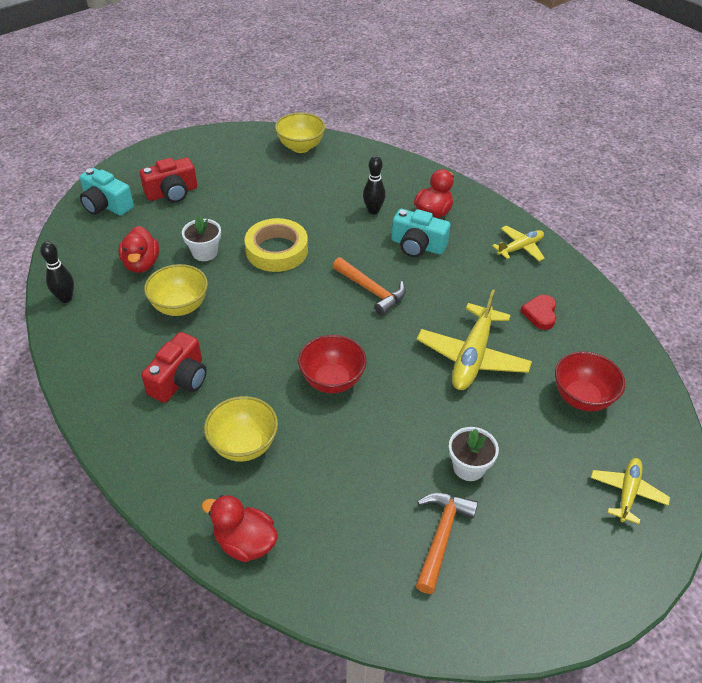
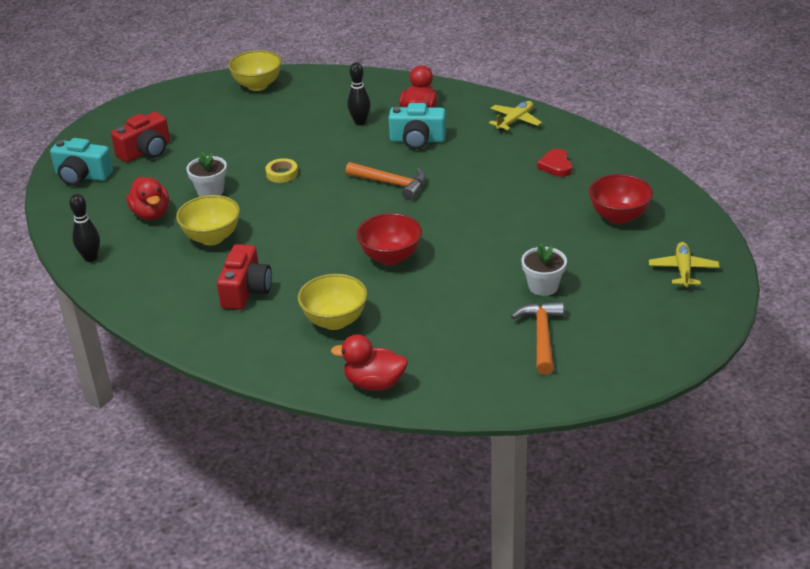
camera: 15 degrees left, 10 degrees down
yellow tape [245,218,308,272] -> yellow tape [265,158,298,183], size x0.50
yellow plane [417,289,532,390] -> none

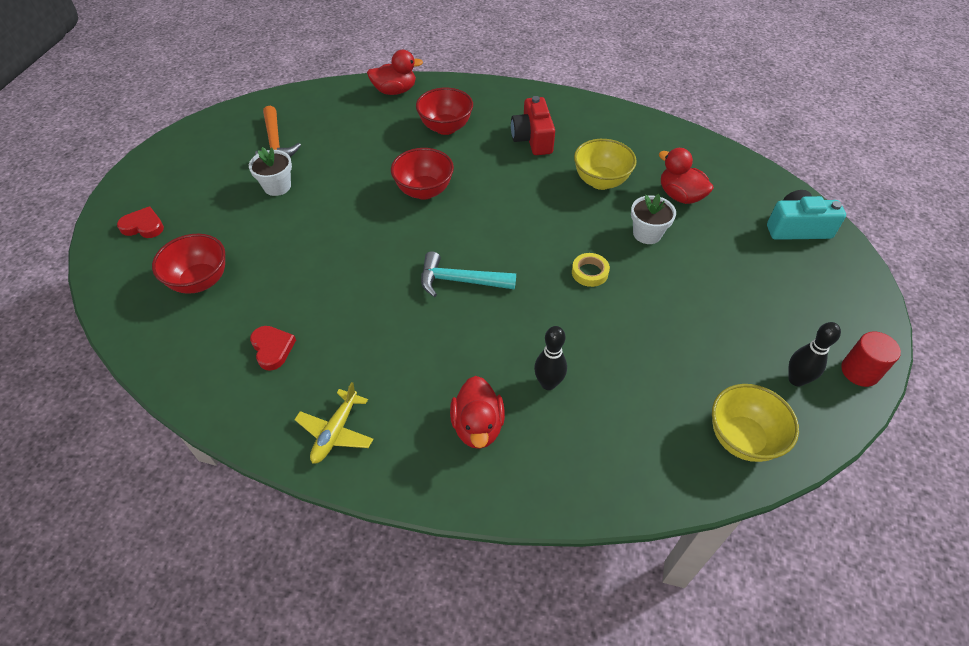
camera: 160 degrees right, 15 degrees up
black bowling pin [69,194,100,262] -> black bowling pin moved to [788,322,841,387]
red camera [111,112,170,162] -> none
yellow bowl [298,274,367,330] -> red bowl [416,88,473,135]
orange hammer [345,162,426,200] -> turquoise hammer [421,251,516,297]
turquoise camera [389,103,446,150] -> none
yellow plane [649,242,719,288] -> red heart [117,206,164,238]
none -> red cylinder [841,332,901,387]

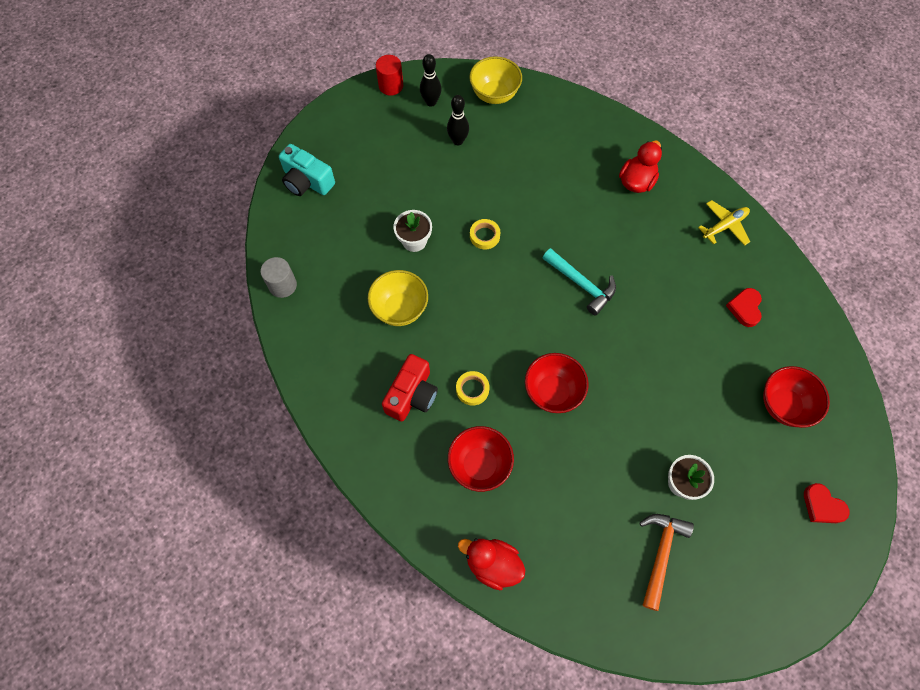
camera: 145 degrees left, 15 degrees up
black bowling pin [534,326,567,390] -> black bowling pin moved to [447,95,469,145]
red duck [659,148,714,204] -> none
none -> grey cylinder [260,257,297,298]
none -> yellow tape [456,371,490,406]

